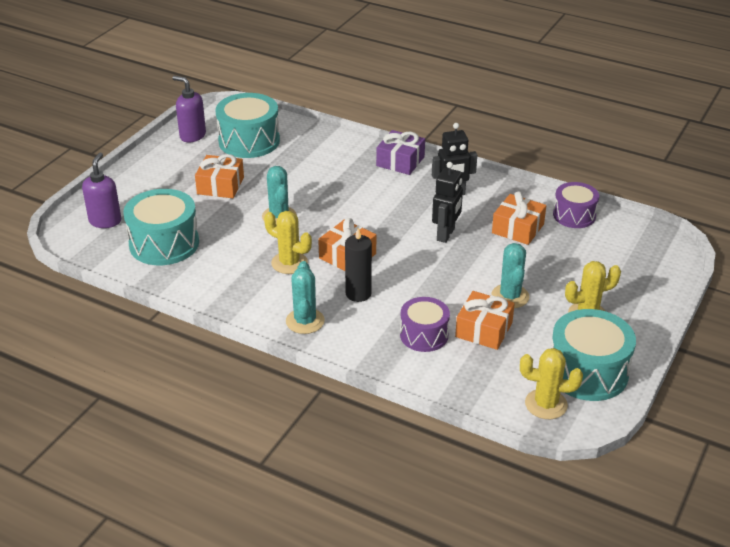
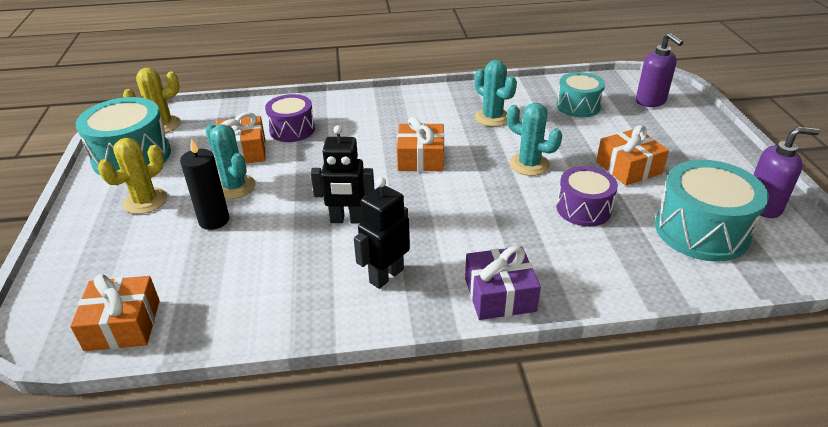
camera: 145 degrees right, 0 degrees up
turquoise drum [123,189,199,265] -> turquoise drum [557,72,605,117], size x0.63
yellow cactus [264,211,312,274] -> none
turquoise cactus [286,261,325,334] -> turquoise cactus moved to [475,60,517,127]
black candle [345,228,372,302] -> black candle moved to [180,138,229,230]
black robot [432,162,463,243] -> black robot turned 75 degrees counterclockwise [310,125,375,224]
orange gift [492,192,546,245] -> orange gift moved to [70,274,160,351]
purple drum [553,182,599,228] -> purple drum moved to [556,166,618,227]

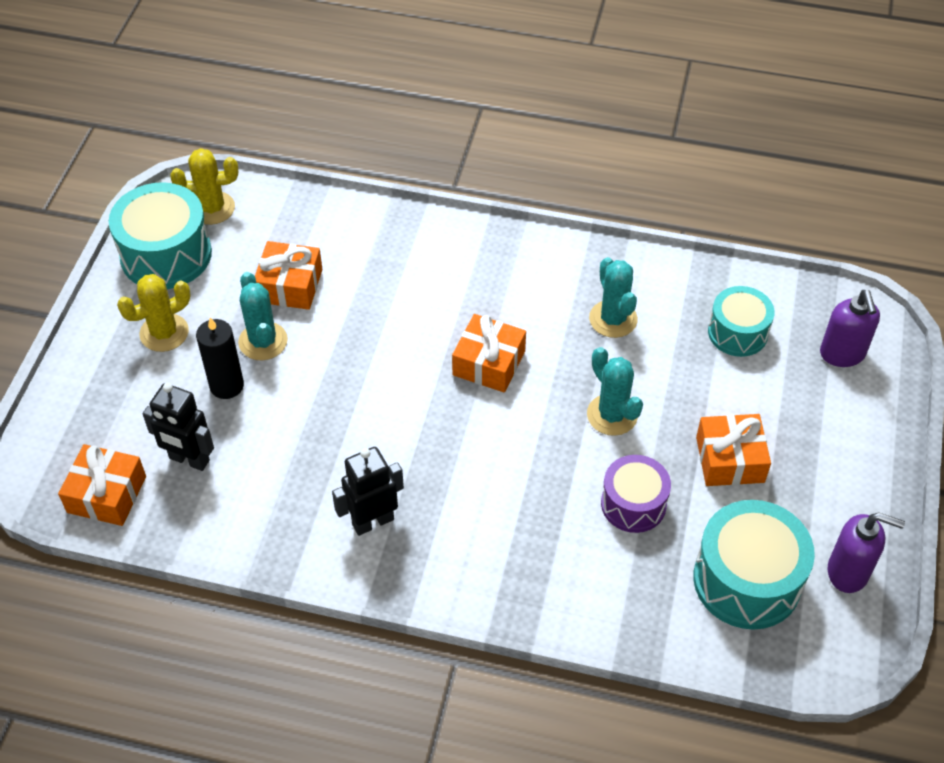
camera: 20 degrees right, 15 degrees up
purple drum [265,94,315,142] -> none
black robot [310,125,375,224] -> black robot moved to [143,383,214,471]
purple gift [465,246,541,320] -> none

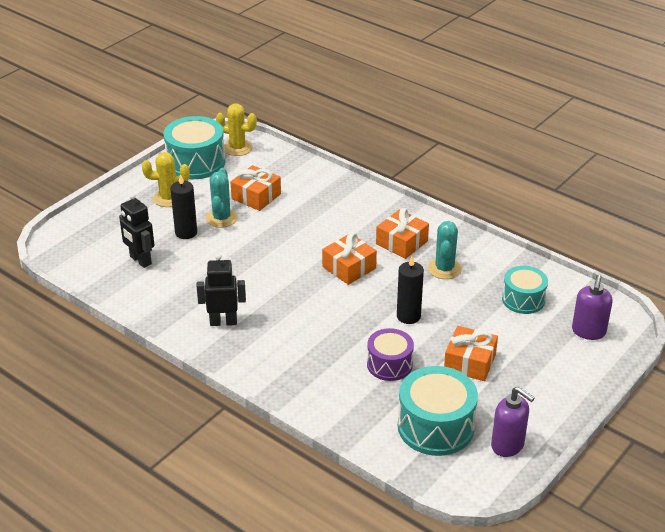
camera: 25 degrees right, 15 degrees down
orange gift [58,444,146,526] -> orange gift moved to [376,208,429,259]
turquoise cactus [587,347,643,436] -> black candle [397,256,424,324]

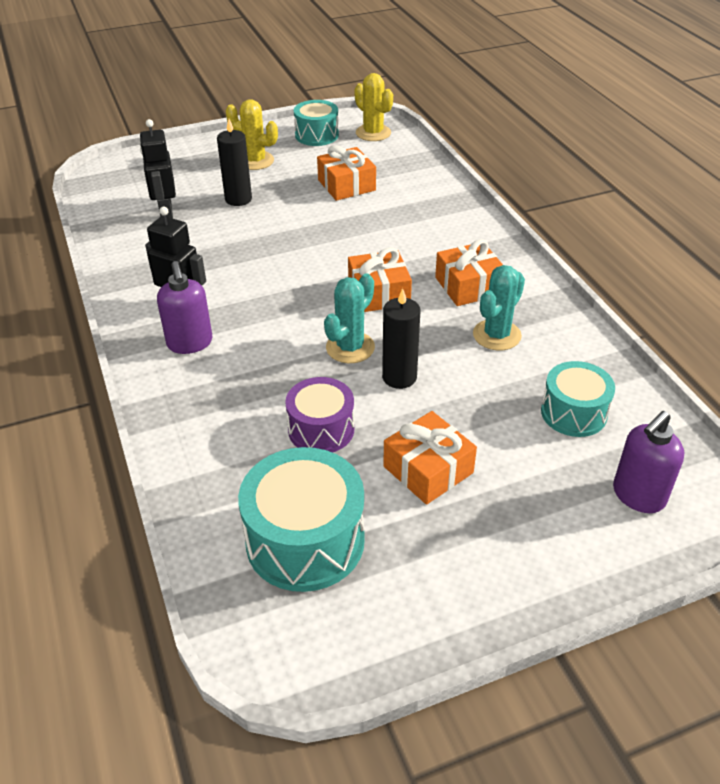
camera: 30 degrees right, 5 degrees up
turquoise drum [164,116,225,179] -> turquoise drum [294,100,339,146], size x0.63
turquoise cactus [206,168,238,228] -> turquoise cactus moved to [324,273,375,363]
purple soap dispenser [491,386,535,457] -> purple soap dispenser moved to [157,261,212,354]

